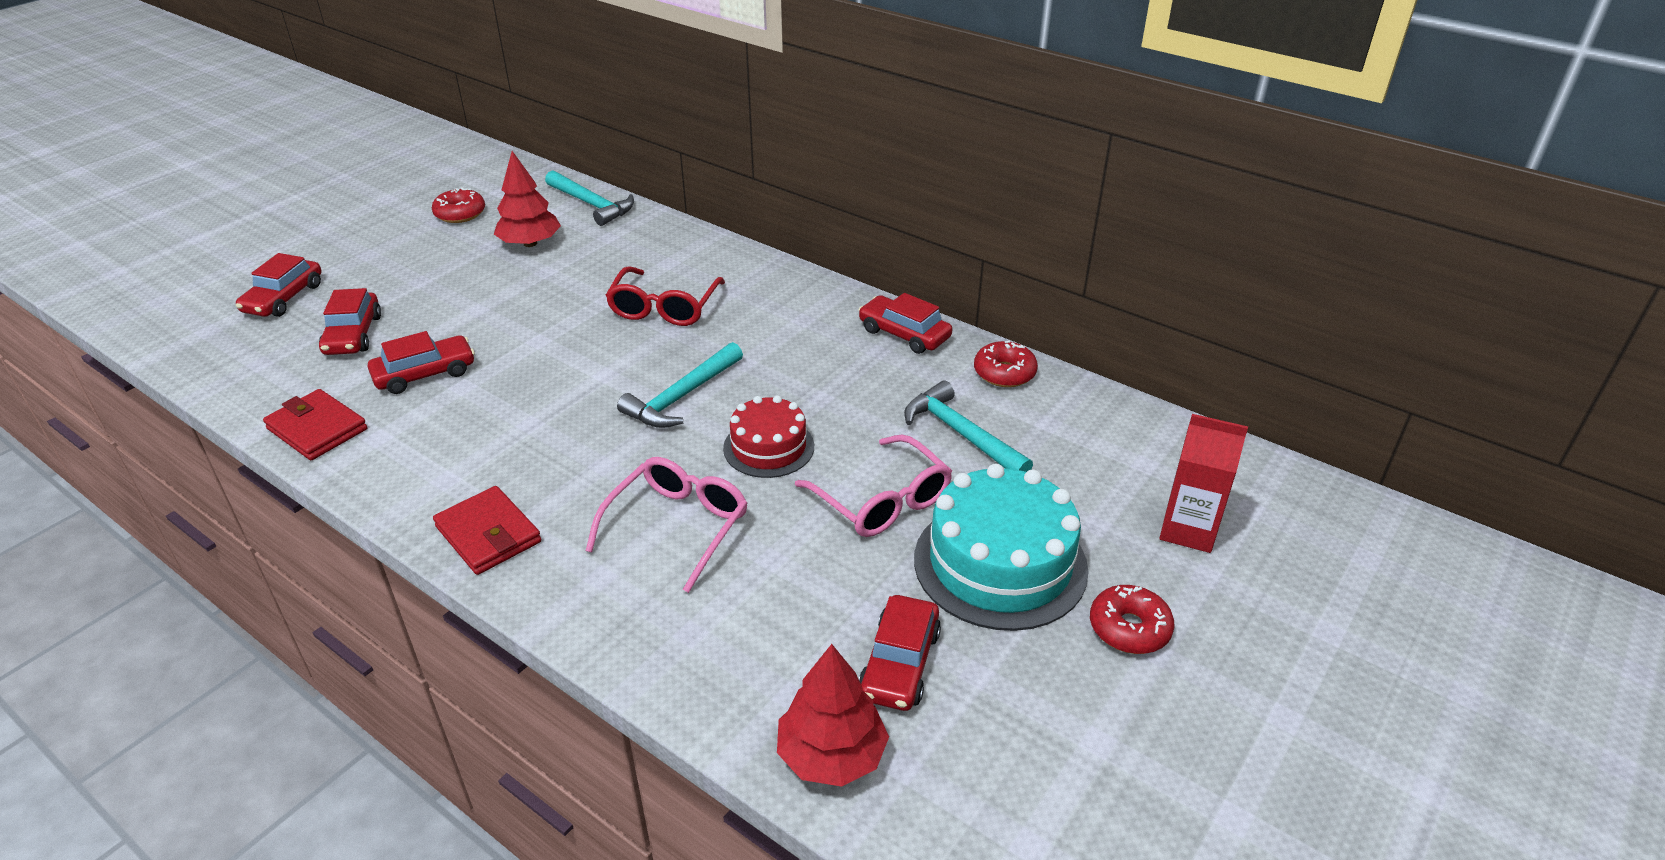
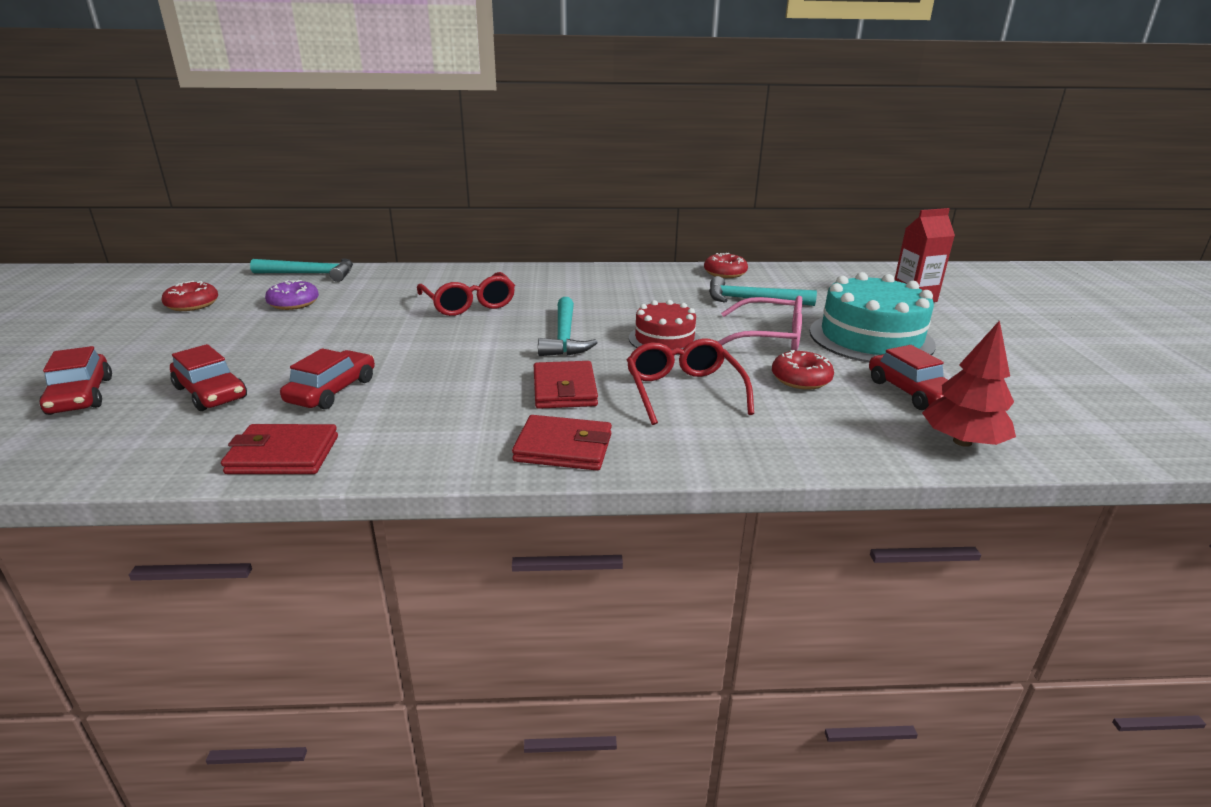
camera: 40 degrees left, 10 degrees down
red tree [494,151,561,247] -> purple donut [265,280,319,310]
pink glasses [586,457,748,593] -> red glasses [627,338,754,425]
red car [859,293,952,354] -> none
red donut [1090,585,1174,654] -> red donut moved to [772,350,834,390]
none -> red wallet [534,361,598,409]

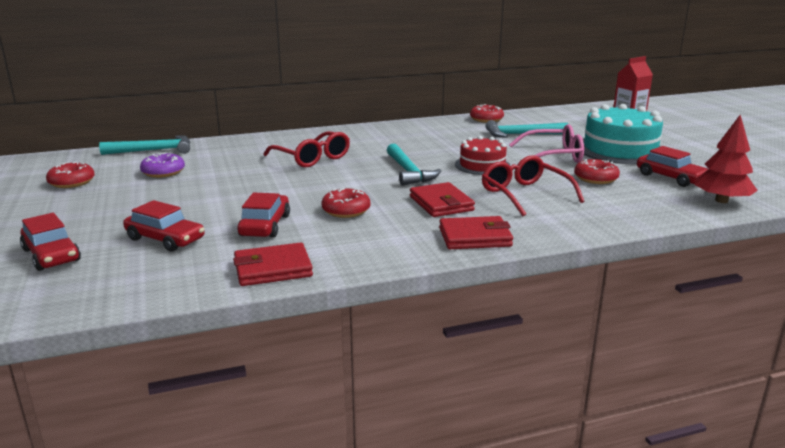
camera: 15 degrees left, 5 degrees down
none -> red donut [321,188,370,218]

